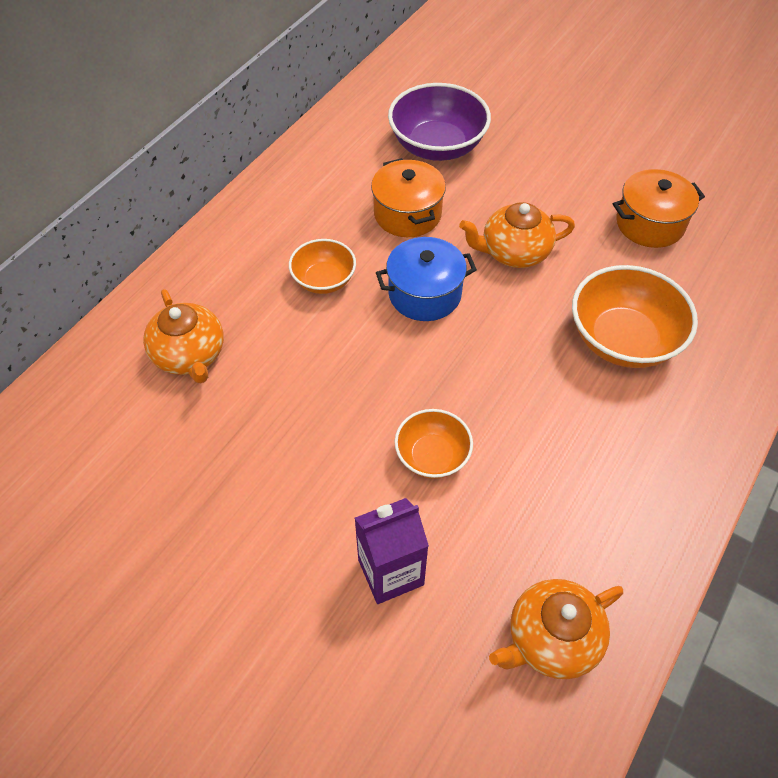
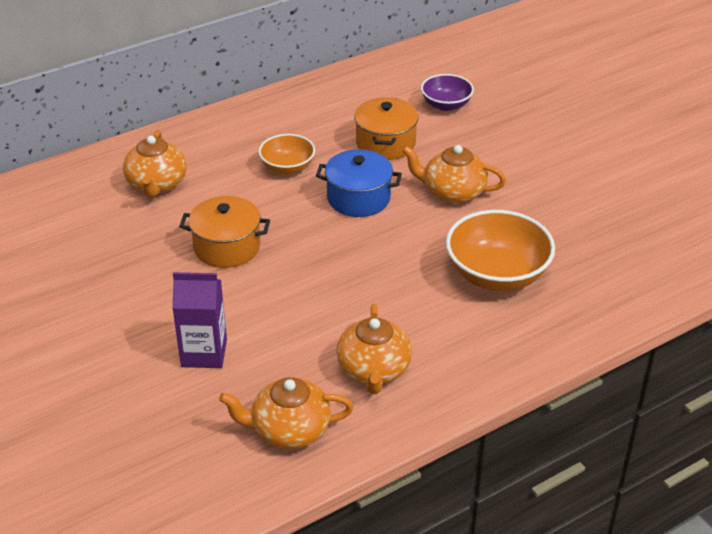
camera: 25 degrees right, 15 degrees down
purple bowl [388,83,491,161] -> purple bowl [421,74,474,111], size x0.59
orange bowl [395,409,473,479] -> none
orange pot [613,169,705,248] -> orange pot moved to [179,196,270,268]
none -> orange teapot [336,304,412,394]

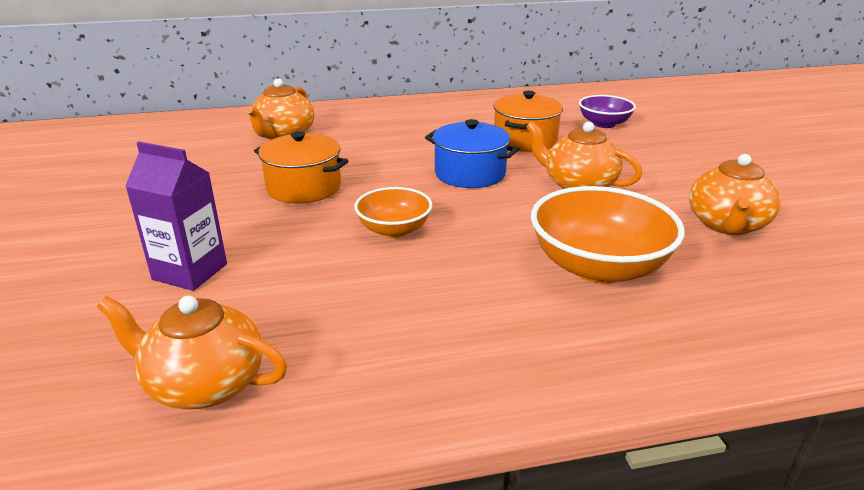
camera: 20 degrees right, 10 degrees down
orange bowl [258,134,315,174] -> orange bowl moved to [354,187,432,238]
orange teapot [336,304,412,394] -> orange teapot moved to [689,154,780,235]

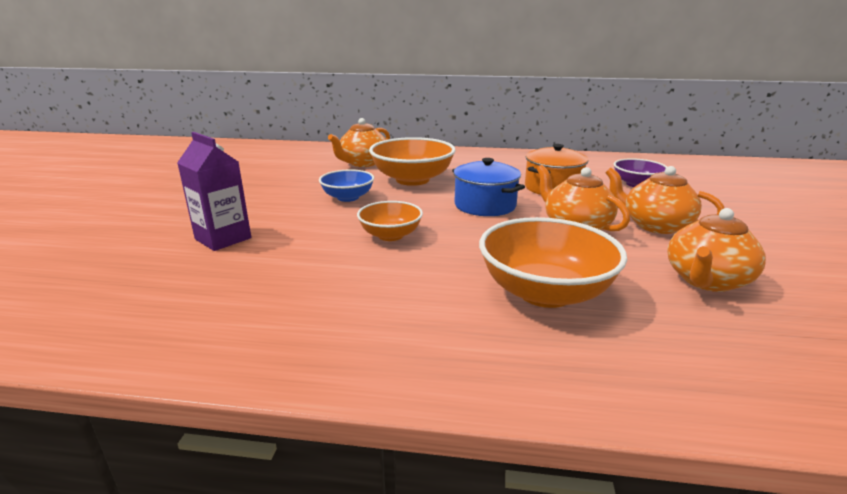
camera: 20 degrees right, 5 degrees down
orange teapot [97,296,287,410] -> orange teapot moved to [605,166,724,234]
orange pot [254,131,348,203] -> blue bowl [319,169,374,202]
none -> orange bowl [369,137,456,186]

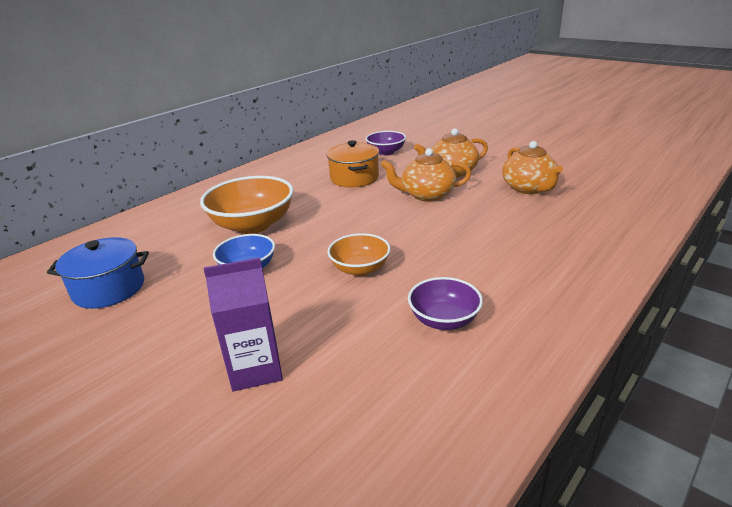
camera: 55 degrees left, 5 degrees up
orange teapot [328,118,390,167] -> none
blue pot [452,158,525,216] -> blue pot moved to [47,237,149,309]
orange bowl [479,217,627,308] -> none
none -> purple bowl [408,277,483,330]

